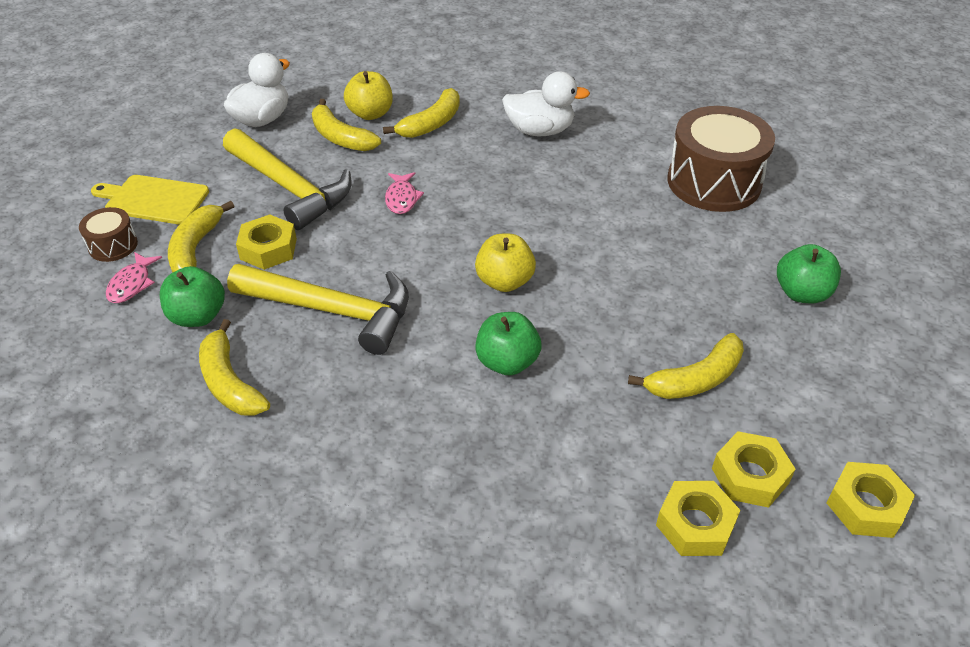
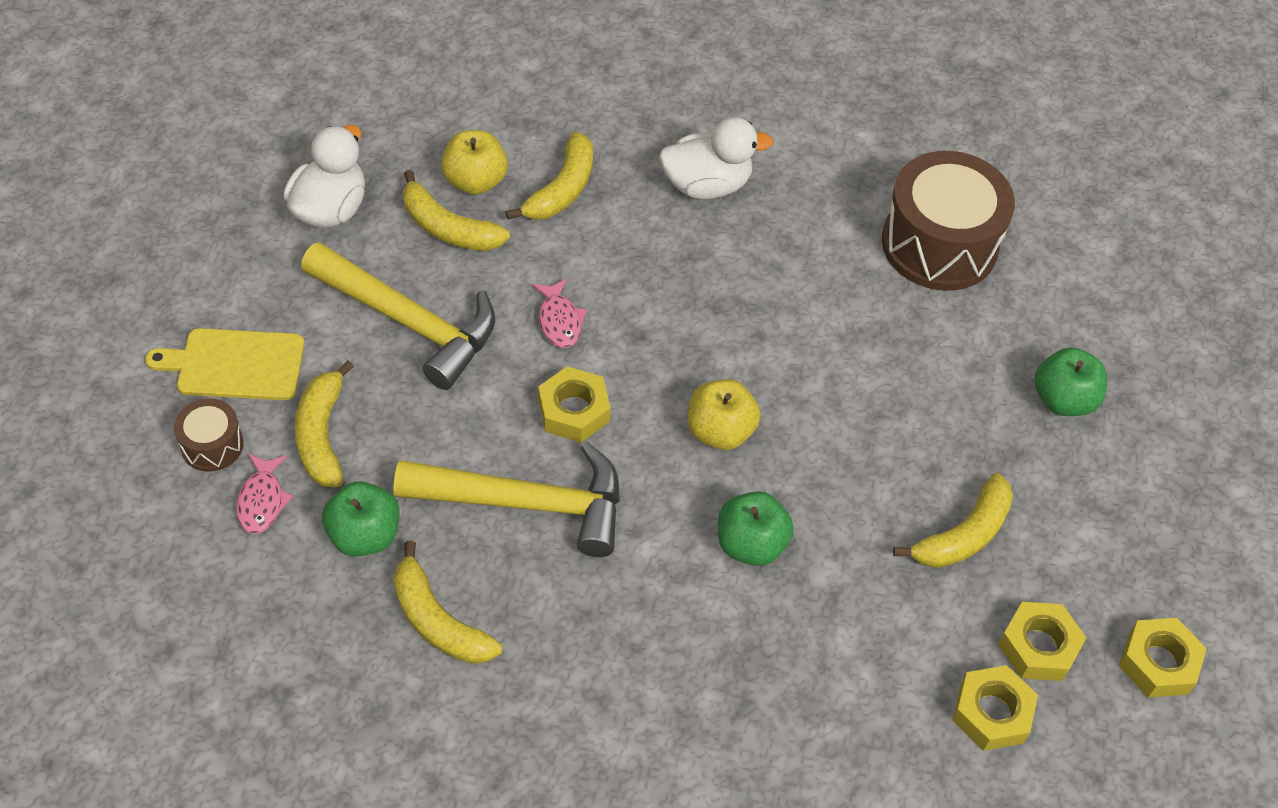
camera: 15 degrees left, 10 degrees up
yellow nut [236,214,297,270] -> yellow nut moved to [538,366,611,443]

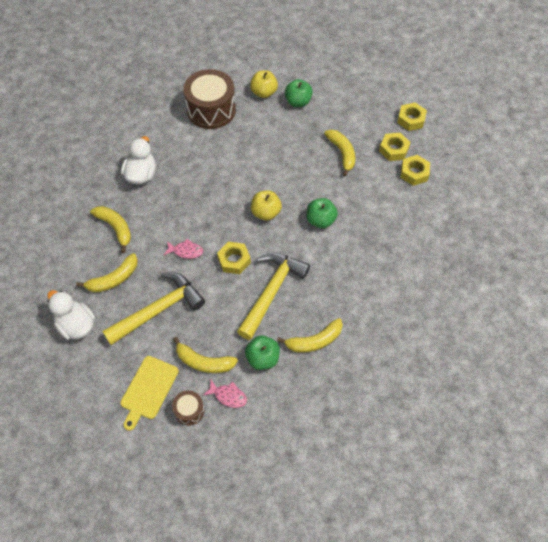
camera: 65 degrees left, 5 degrees up
yellow apple [441,130,508,195] -> yellow apple moved to [250,70,278,98]

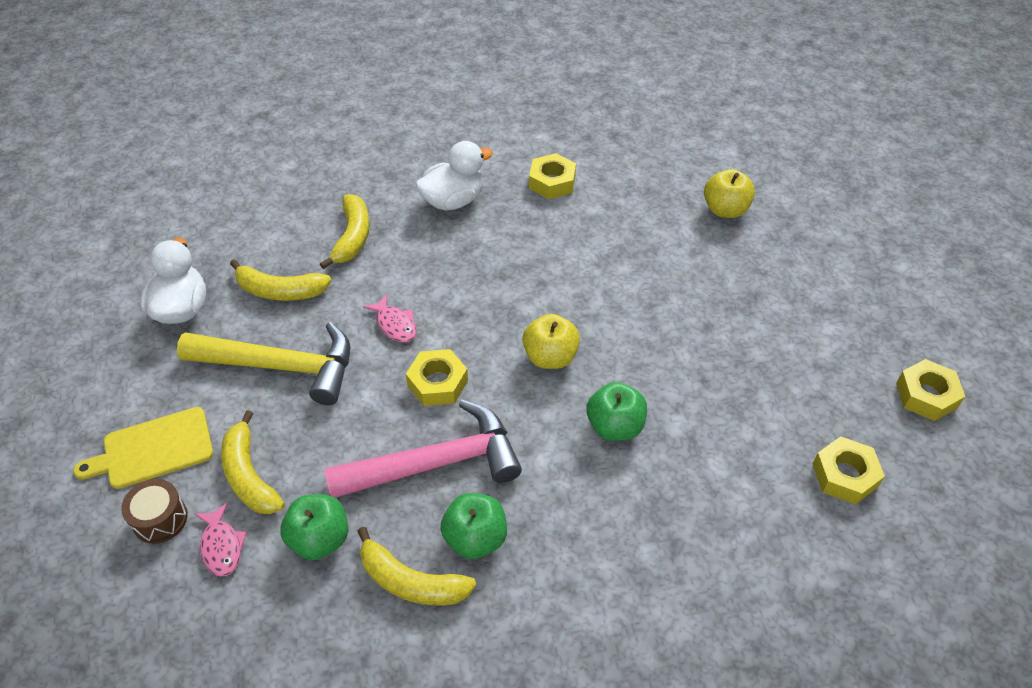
camera: 45 degrees right, 10 degrees down
brown drum [183,69,236,129] -> none
yellow hammer [237,253,310,340] -> pink hammer [324,400,522,498]
green apple [285,79,313,107] -> green apple moved to [440,493,507,559]
yellow banana [324,129,355,176] -> none
yellow nut [379,133,411,161] -> yellow nut moved to [529,153,576,199]

